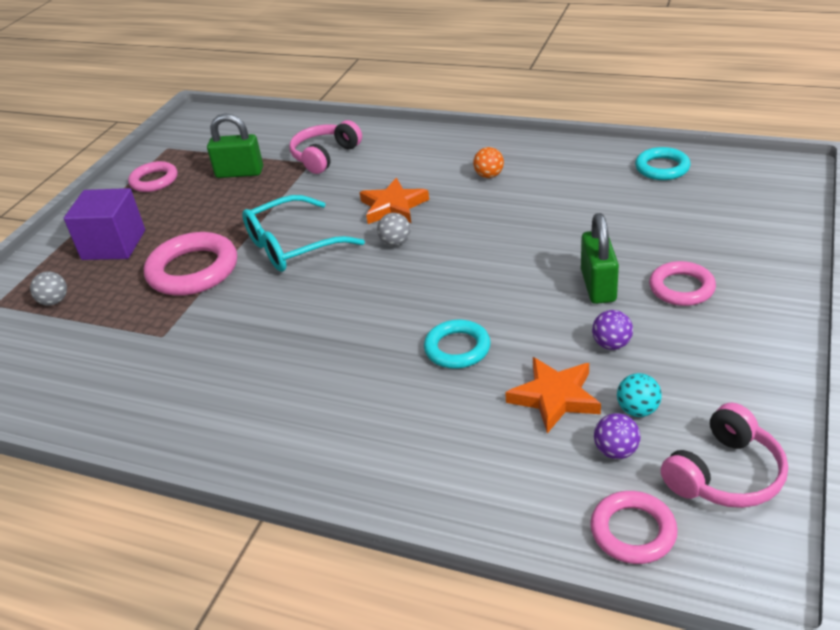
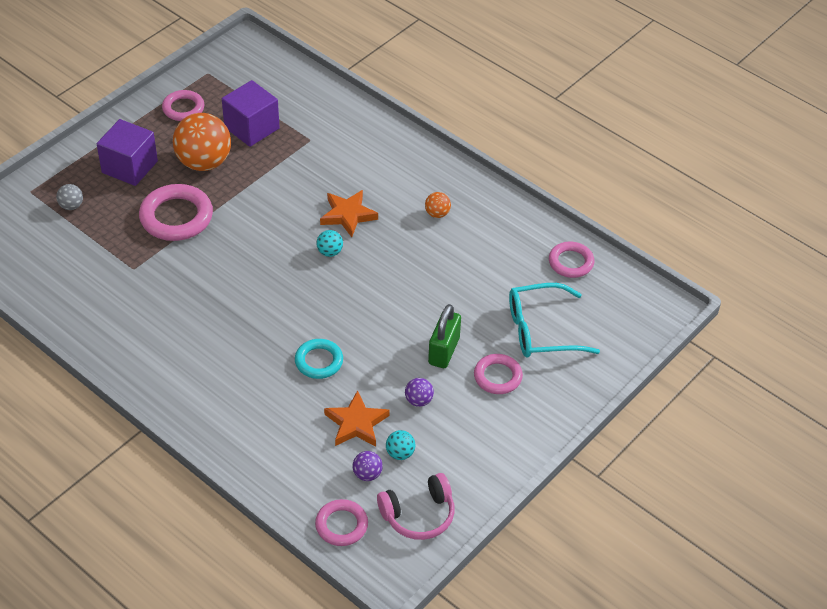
camera: 15 degrees right, 10 degrees up
green padlock [207,113,263,178] -> purple cube [222,80,280,147]
turquoise glasses [242,195,365,272] -> turquoise glasses moved to [509,283,600,358]
pink headphones [289,120,362,174] -> none
grey ball [377,213,410,246] -> turquoise ball [316,230,343,257]
turquoise ring [635,147,691,180] -> pink ring [549,242,594,278]
none -> orange ball [173,113,231,171]

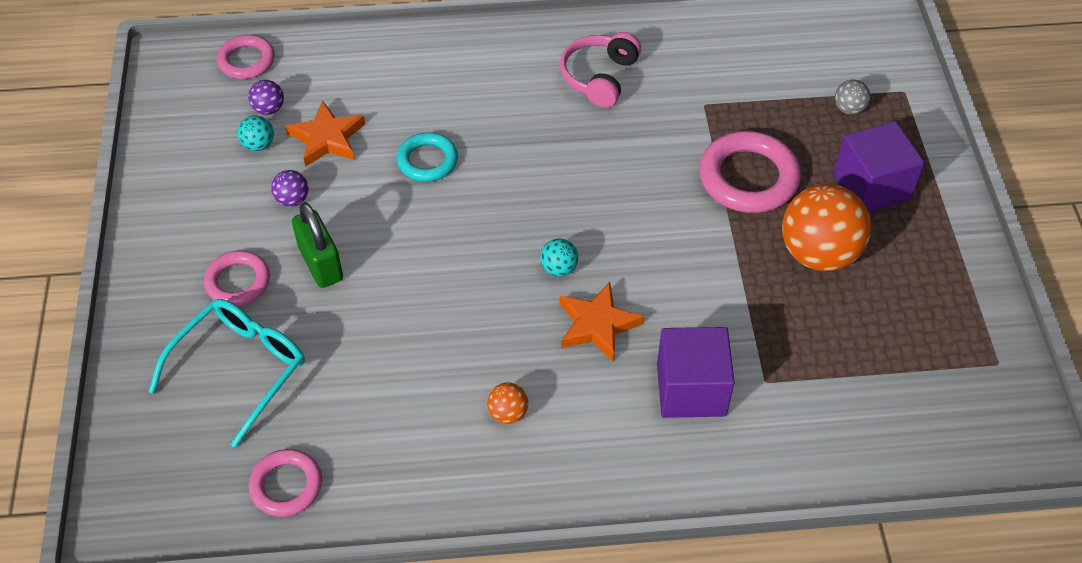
camera: 135 degrees right, 5 degrees up
pink ring [162,90,204,121] -> none
purple cube [222,80,280,147] -> purple cube moved to [657,327,735,418]
pink headphones [377,473,455,540] -> pink headphones moved to [560,32,641,107]

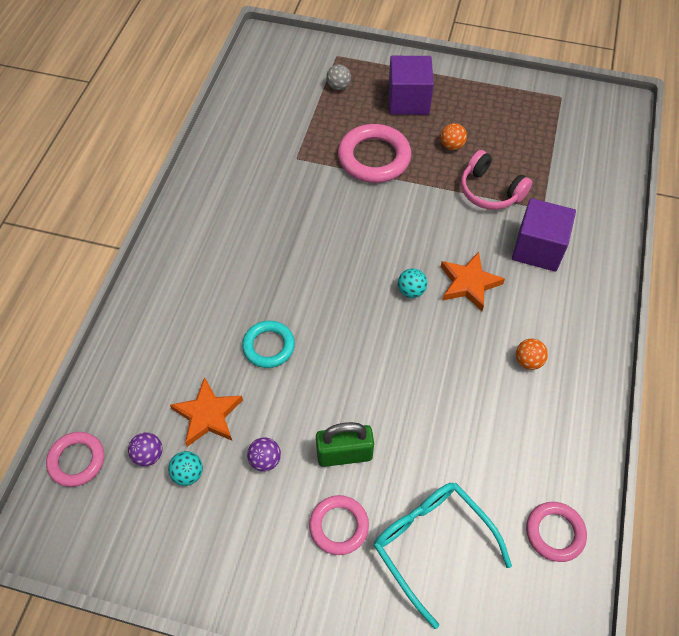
camera: 70 degrees left, 5 degrees up
pink headphones [560,32,641,107] -> pink headphones moved to [461,150,532,210]
orange ball [782,184,871,271] -> orange ball [441,123,467,150], size x0.44

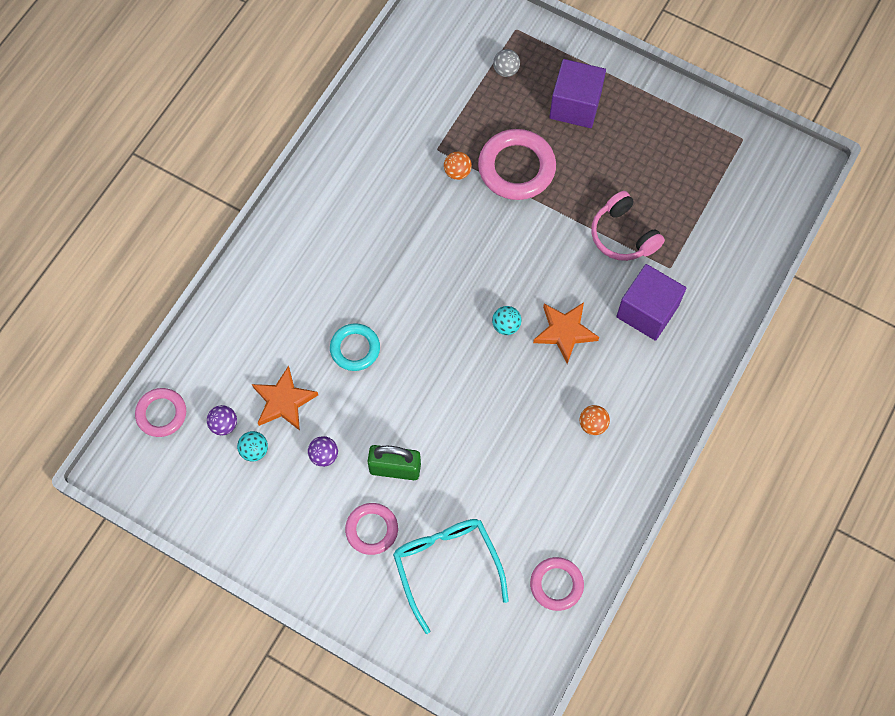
camera: 15 degrees right, 10 degrees up
orange ball [441,123,467,150] -> orange ball moved to [444,151,472,180]

